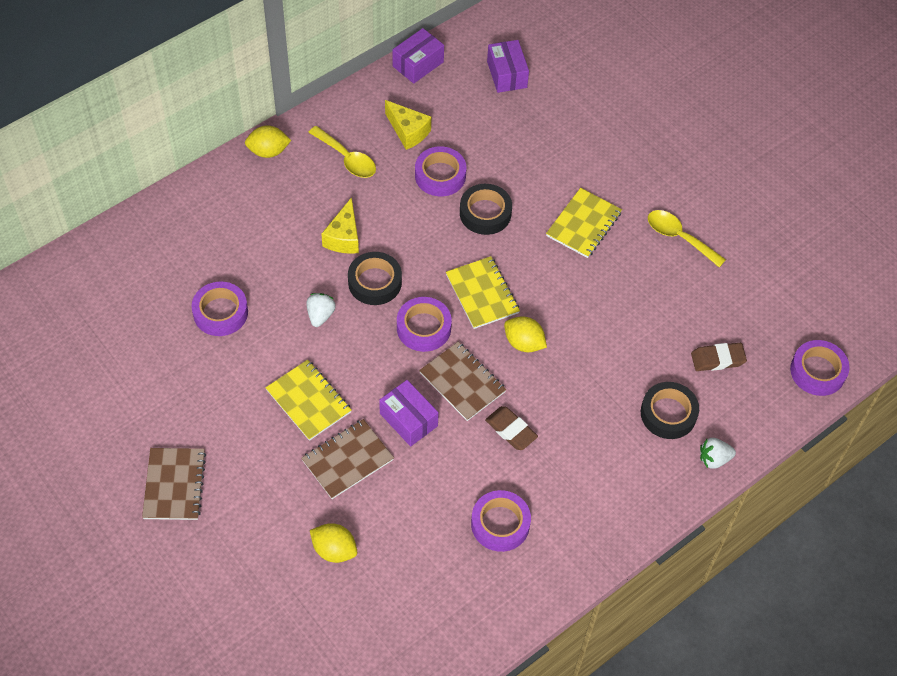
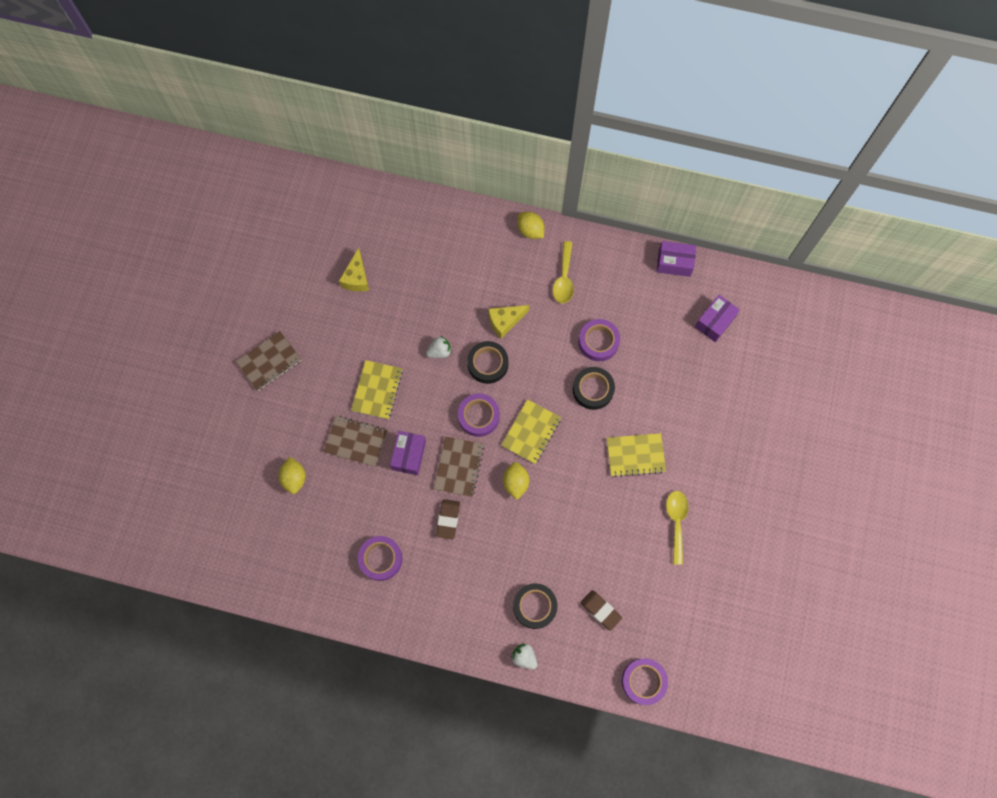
camera: 55 degrees right, 15 degrees up
purple tape [192,282,248,336] -> none
yellow cheese [385,100,431,150] -> yellow cheese moved to [339,248,369,291]

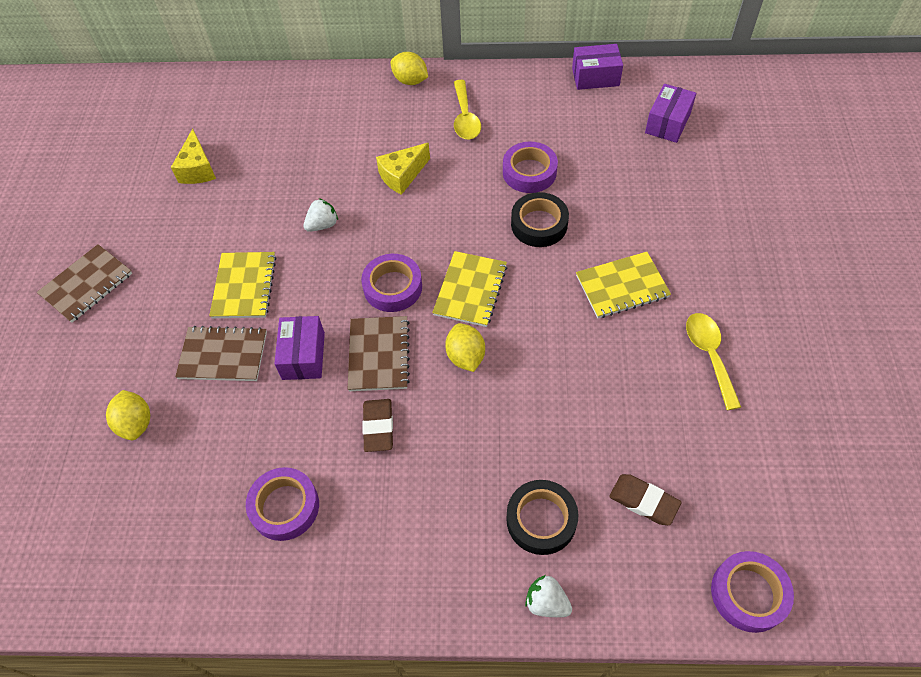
camera: 10 degrees left, 15 degrees down
black tape [467,341,508,384] -> none

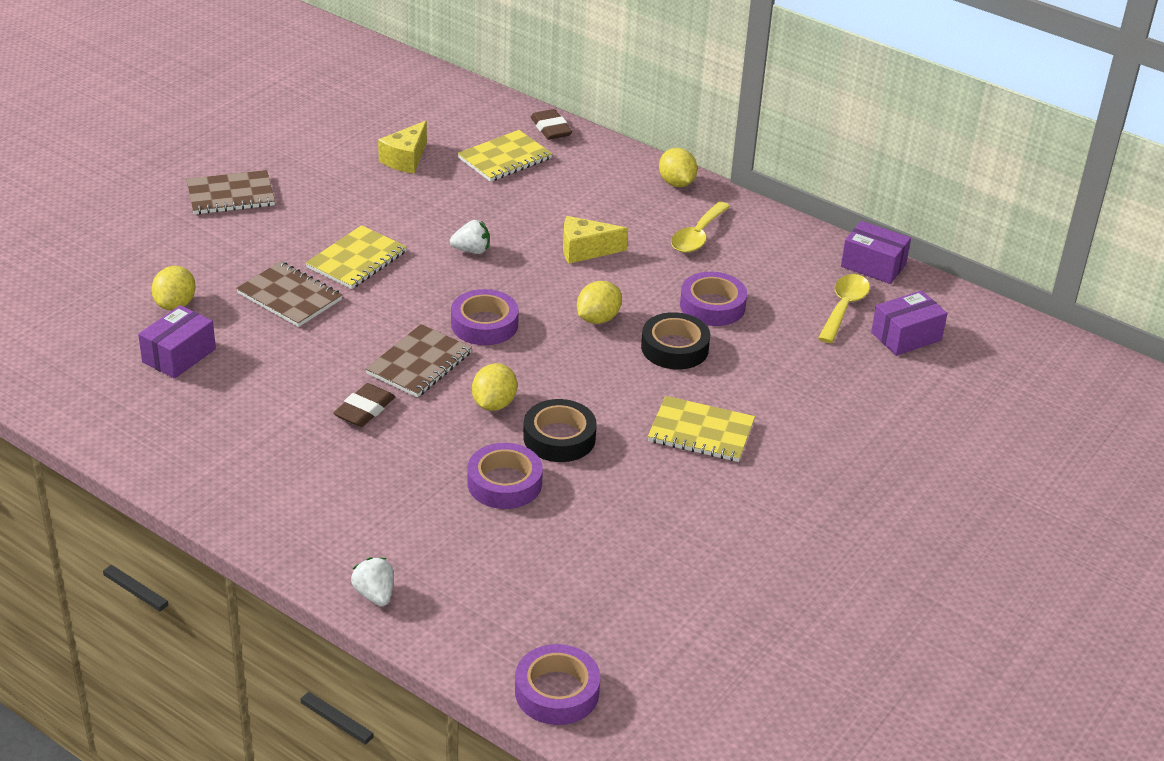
camera: 30 degrees right, 20 degrees down
purple tape [246,467,319,541] -> purple tape moved to [468,443,543,509]
purple box [274,316,325,380] -> purple box moved to [138,305,216,379]
yellow notebook [432,251,507,327] -> yellow notebook moved to [457,130,552,182]
black tape [506,480,579,555] -> black tape moved to [523,399,597,462]
brown eraser [609,474,682,525] -> brown eraser moved to [531,109,572,140]
yellow spoon [686,313,741,410] -> yellow spoon moved to [818,274,870,343]
none -> yellow lemon [577,281,622,324]

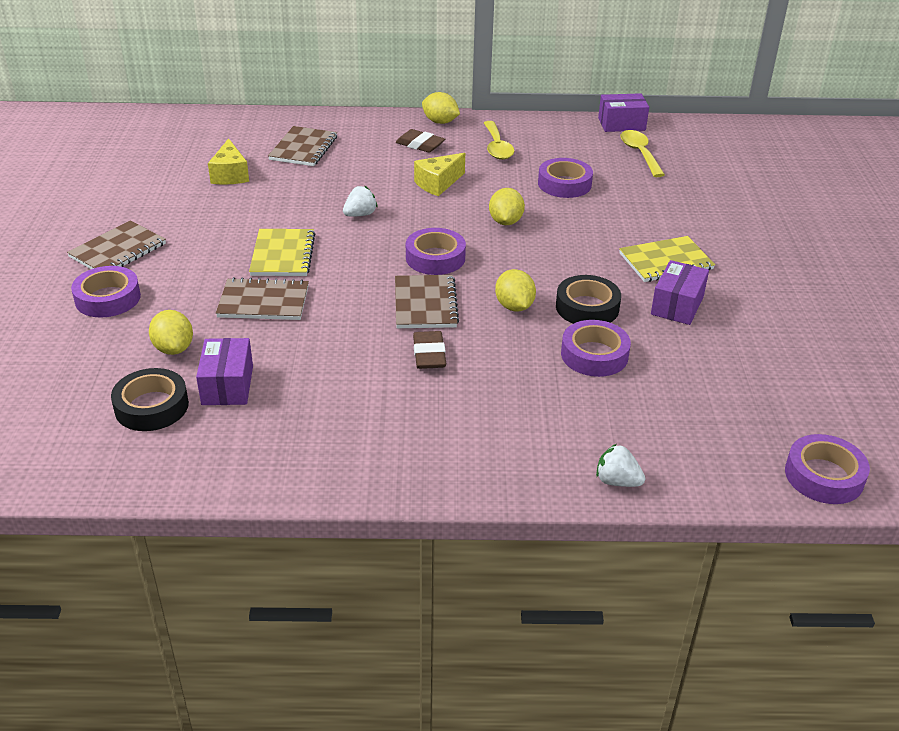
camera: 35 degrees left, 0 degrees up
yellow notebook [457,130,552,182] -> brown notebook [268,126,337,166]
brown eraser [531,109,572,140] -> brown eraser moved to [396,129,445,152]
black tape [641,312,711,370] -> black tape moved to [111,368,189,431]
purple box [871,290,947,356] -> purple box moved to [651,260,709,325]
none -> purple tape [71,266,141,318]

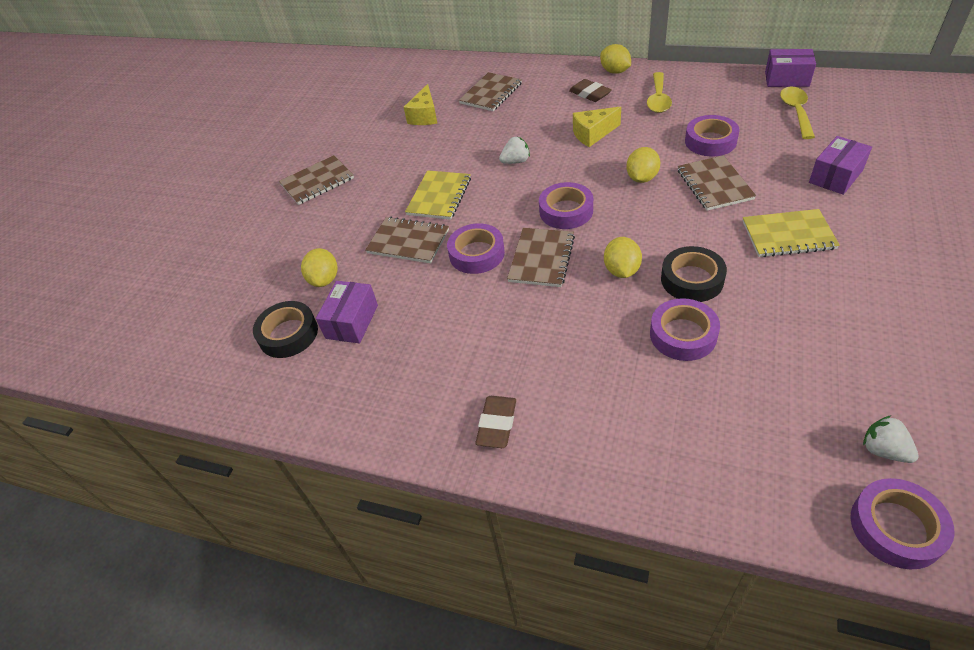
camera: 25 degrees right, 10 degrees up
purple tape [71,266,141,318] -> purple tape moved to [447,223,505,274]
brown eraser [413,331,446,369] -> brown eraser moved to [475,396,516,448]
white strawberry [596,444,645,487] -> white strawberry moved to [863,415,919,463]
purple box [651,260,709,325] -> purple box moved to [809,136,872,195]
none -> brown notebook [678,155,756,211]

